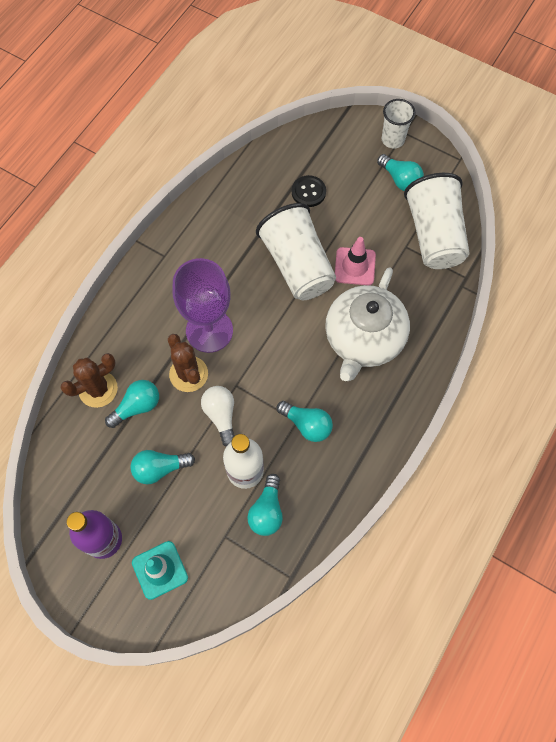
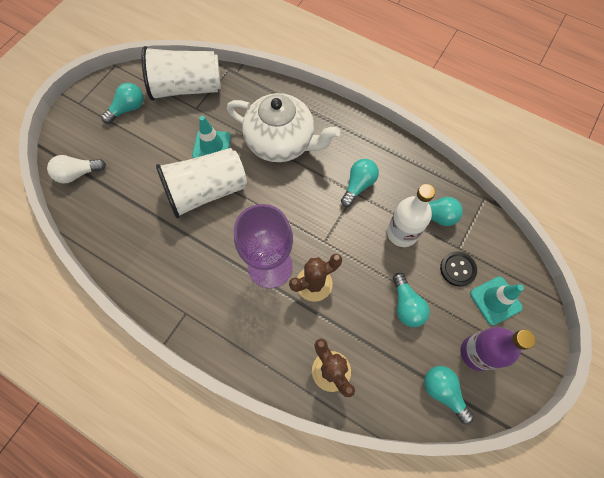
camera: 90 degrees left, 0 degrees up
turquoise light bulb [105,380,159,428] -> turquoise light bulb moved to [424,366,474,424]
white light bulb [201,386,234,447] -> white light bulb moved to [47,155,106,184]
black button [292,175,326,207] -> black button moved to [440,251,477,287]
pink traffic cone [335,237,376,285] -> turquoise traffic cone [192,116,231,158]
white cup [382,99,415,149] -> none

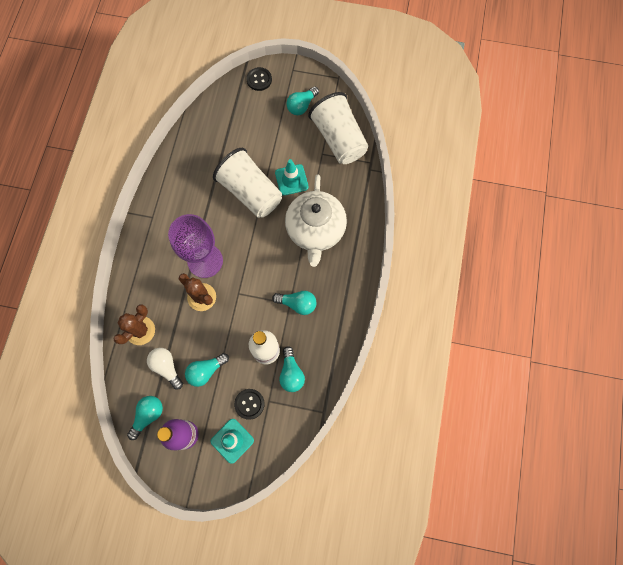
camera: 70 degrees right, 5 degrees up
white light bulb [47,155,106,184] -> white light bulb moved to [147,348,183,390]
turquoise light bulb [101,83,144,124] -> turquoise light bulb turned 105 degrees clockwise [286,86,319,115]
none -> black button [247,67,272,91]

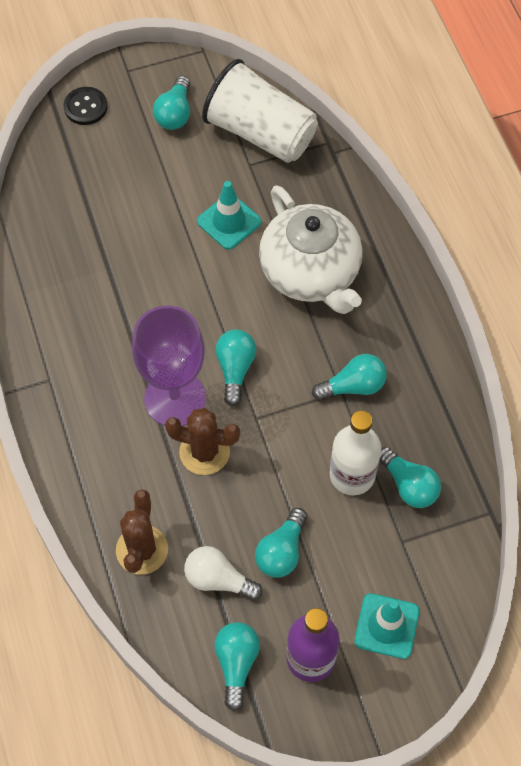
camera: 30 degrees left, 10 degrees down
white cup [213,148,282,218] -> none
black button [234,389,265,420] -> none
none -> turquoise light bulb [215,330,256,406]

